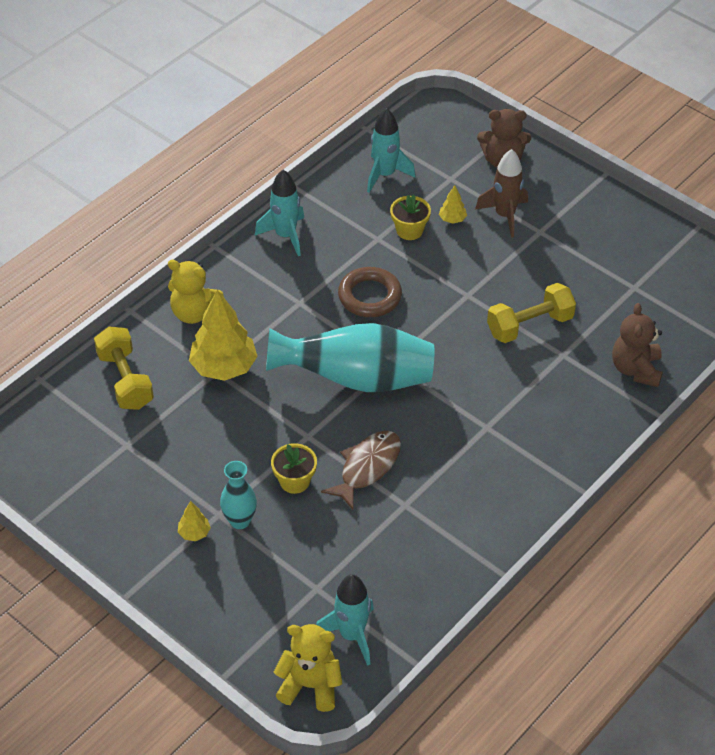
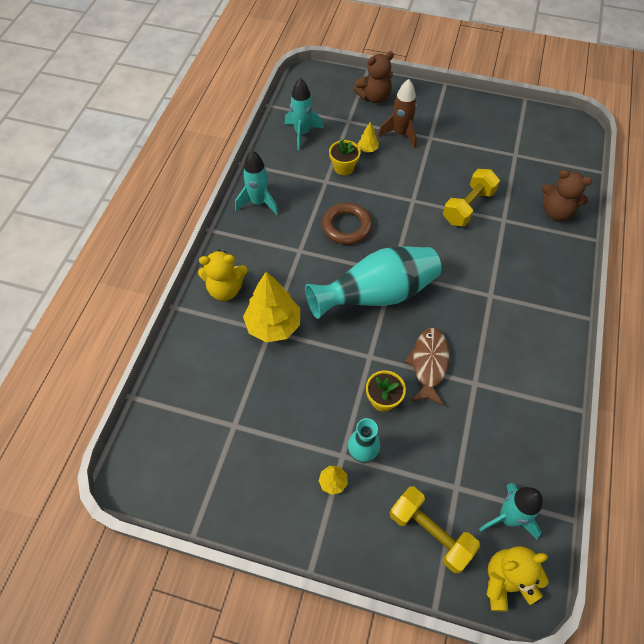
camera: 25 degrees left, 10 degrees up
yellow dumbbell [94,327,154,410] -> yellow dumbbell moved to [390,487,480,573]
brown teddy bear [612,303,663,387] -> brown teddy bear turned 45 degrees counterclockwise [542,170,592,221]

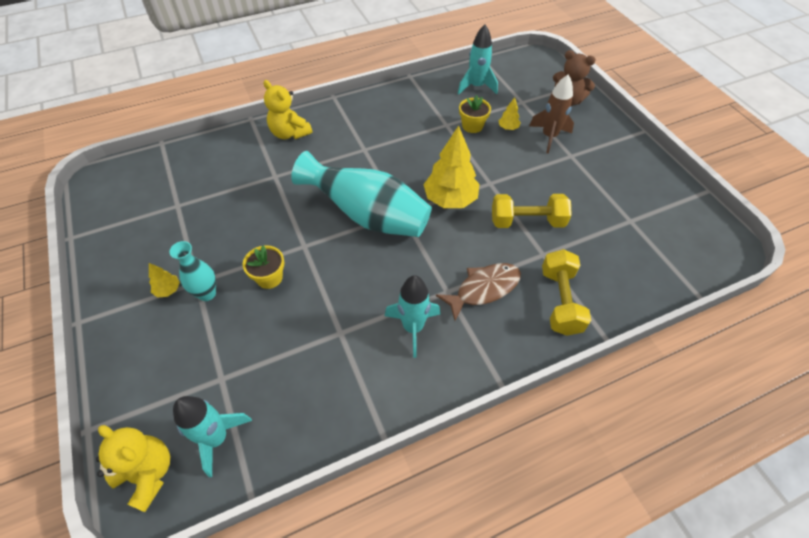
camera: 50 degrees right, 5 degrees down
turquoise rocket [235,150,279,215] -> turquoise rocket moved to [385,275,440,358]
yellow tree [243,272,300,342] -> yellow tree moved to [423,125,479,208]
brown ring [322,203,372,245] -> none
yellow dumbbell [390,487,480,573] -> yellow dumbbell moved to [542,249,591,336]
brown fish [404,328,450,406] -> brown fish moved to [436,263,521,321]
brown teddy bear [542,170,592,221] -> none

